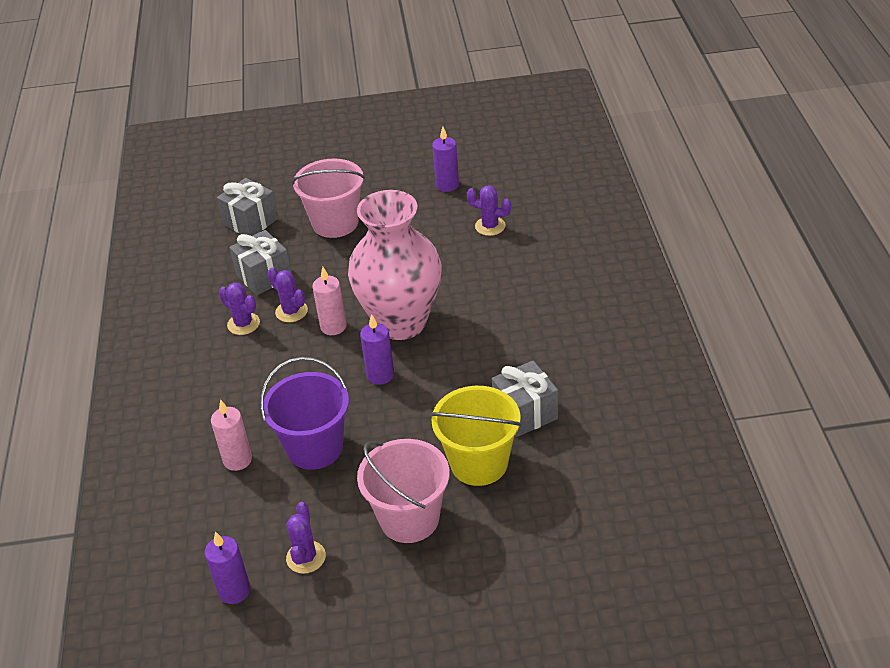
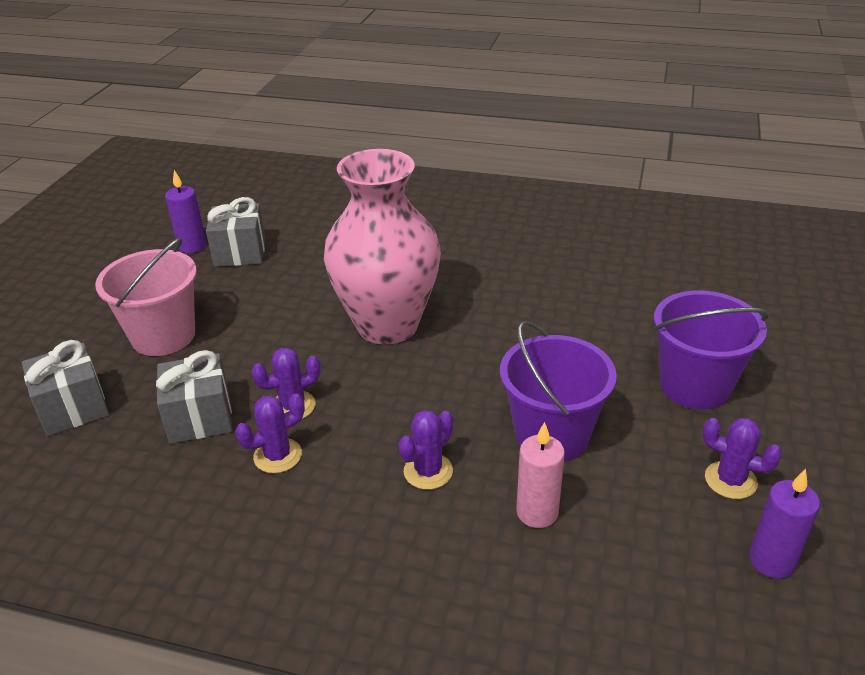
camera: 70 degrees left, 5 degrees down
pink candle [313,267,347,335] -> none
pink bucket [357,439,450,543] -> purple bucket [654,290,770,409]
purple candle [360,314,394,385] -> none
yellow bucket [430,386,522,486] -> none
purple cactus [467,185,511,236] -> purple cactus moved to [399,410,453,490]
grey gift [492,361,558,437] -> grey gift moved to [206,197,266,267]

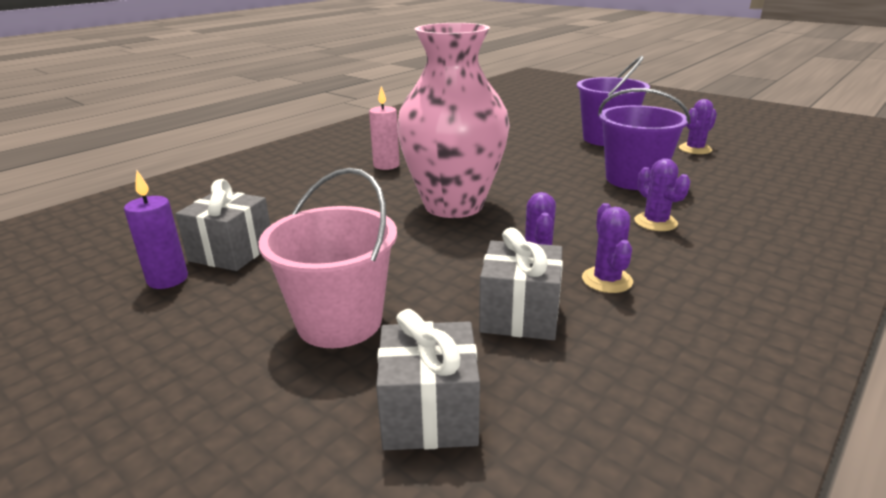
camera: 65 degrees left, 10 degrees down
pink candle [516,422,565,528] -> pink candle moved to [369,86,400,170]
purple candle [749,469,820,578] -> none

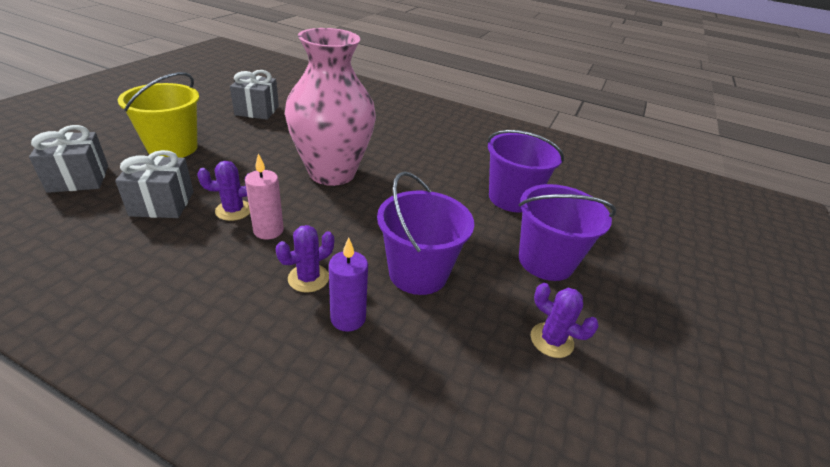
camera: 70 degrees right, 10 degrees up
purple candle [124,171,188,289] -> purple candle moved to [329,237,368,332]
pink bucket [259,168,397,348] -> yellow bucket [118,72,199,158]
pink candle [369,86,400,170] -> pink candle moved to [245,154,284,240]
purple cactus [582,203,633,293] -> none
none -> purple bucket [487,130,564,212]

